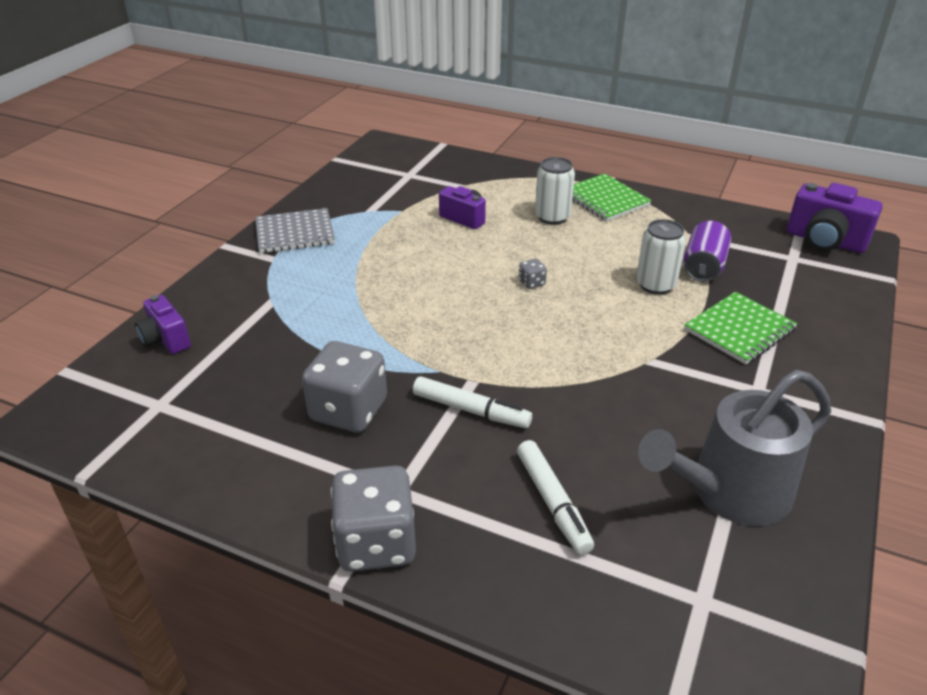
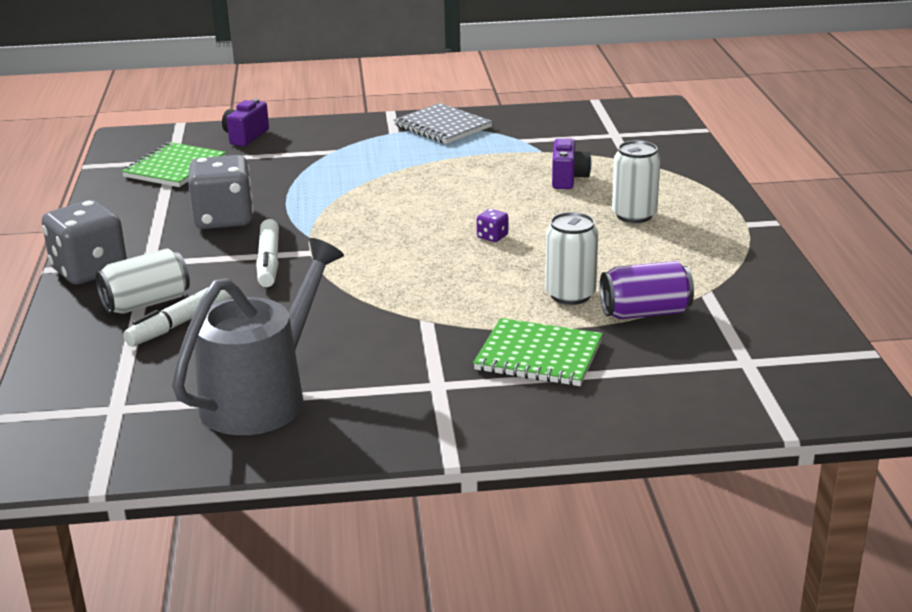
camera: 60 degrees right, 10 degrees down
grey dice [519,259,547,289] -> purple dice [477,209,508,242]
green notebook [573,173,652,221] -> green notebook moved to [122,142,226,187]
grey watering can [638,370,831,526] -> grey watering can turned 90 degrees clockwise [172,238,344,435]
purple camera [787,183,883,253] -> none
none -> white can [95,248,190,314]

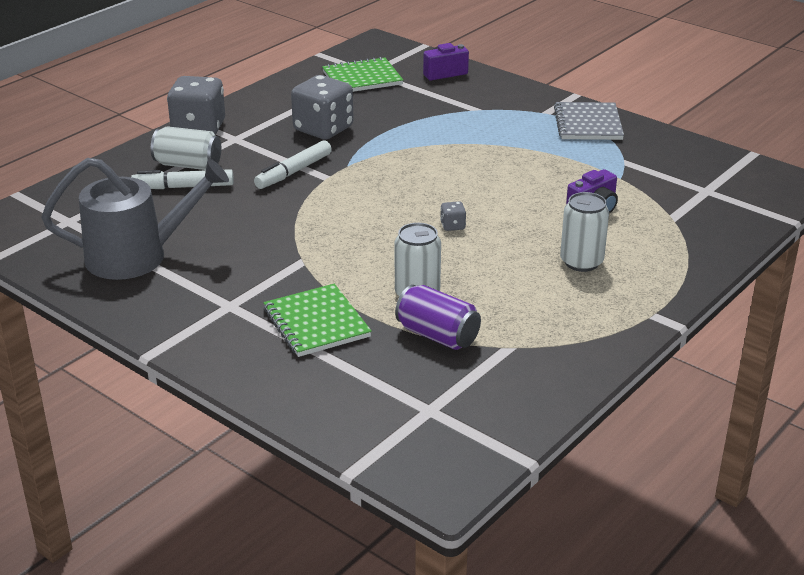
camera: 45 degrees right, 5 degrees up
purple dice [477,209,508,242] -> grey dice [440,201,466,231]

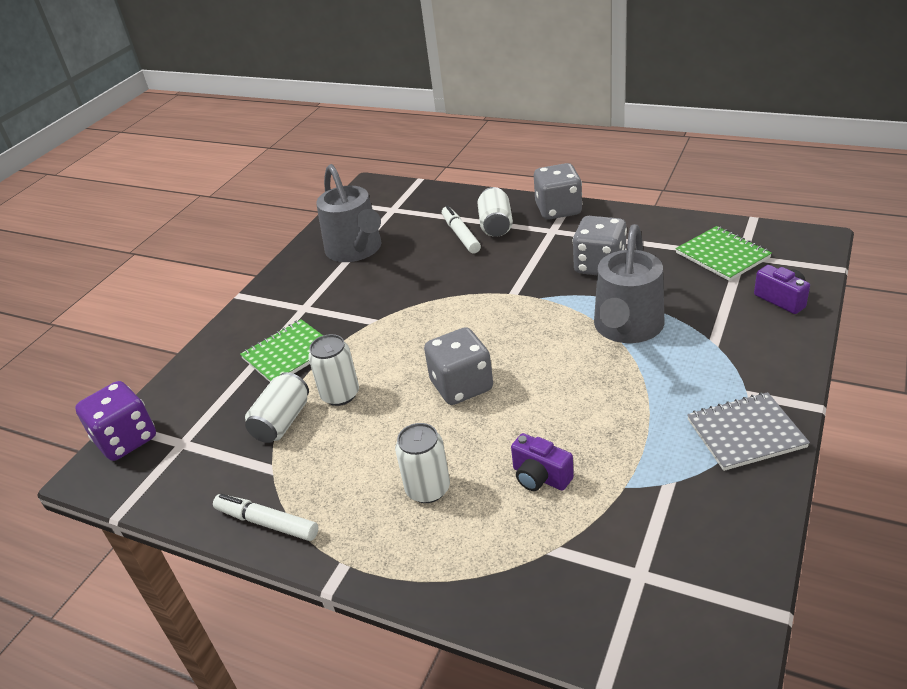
camera: 80 degrees right, 5 degrees up
white marker [254,140,332,189] -> white marker moved to [213,494,318,541]
purple can [395,285,481,350] -> white can [245,372,309,443]
grey dice [440,201,466,231] -> grey dice [424,327,493,405], size x2.40
none -> purple dice [75,381,156,461]
none -> grey watering can [594,224,664,343]

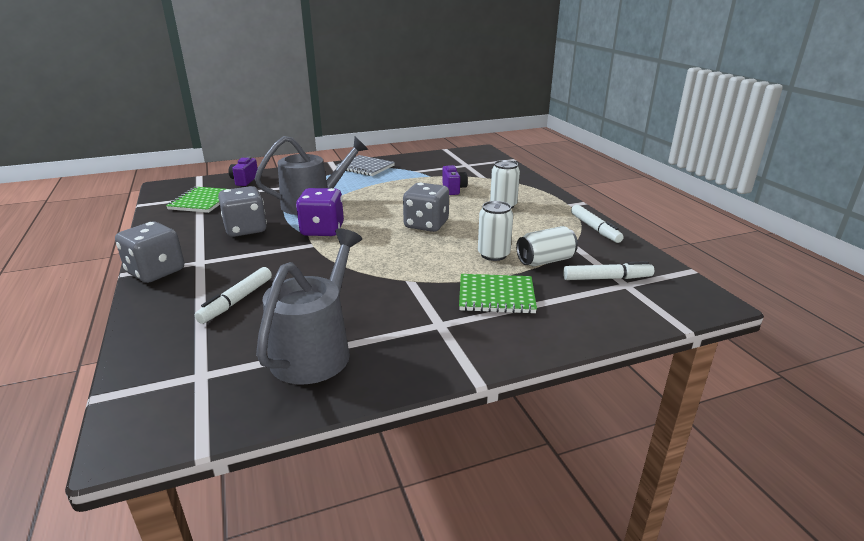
camera: 140 degrees left, 10 degrees down
purple dice [75,381,156,461] -> purple dice moved to [296,188,344,236]
white can [477,187,513,237] -> none
none -> white marker [563,261,654,280]

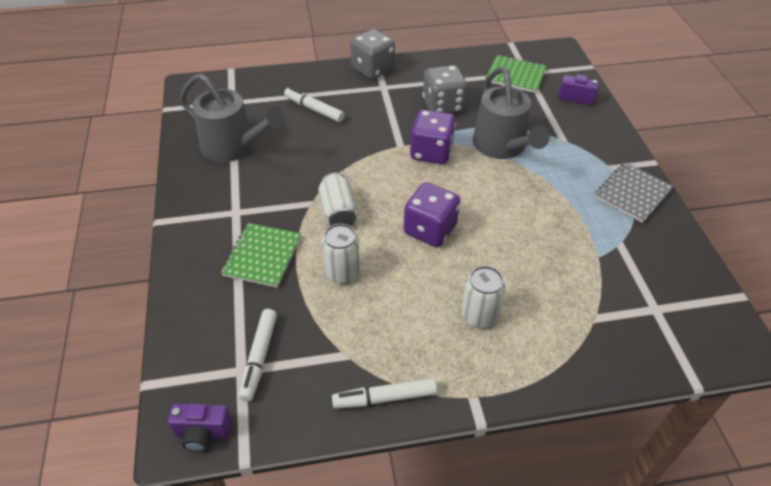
camera: 100 degrees right, 20 degrees up
grey dice [403,183,449,232] -> purple dice [404,182,460,247]
purple camera [442,165,468,195] -> purple camera moved to [168,404,232,452]
white can [516,226,578,266] -> white can moved to [318,173,358,226]

